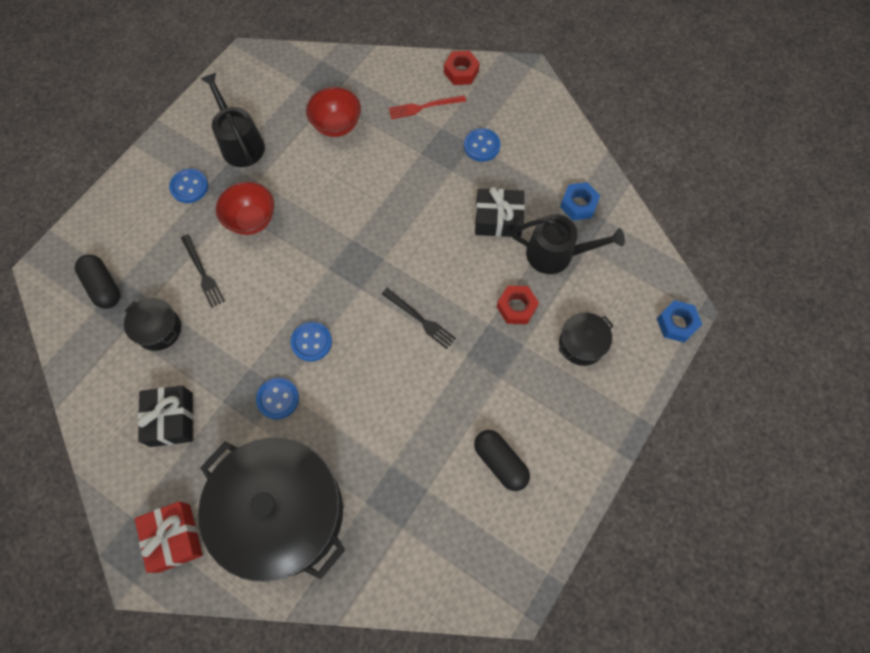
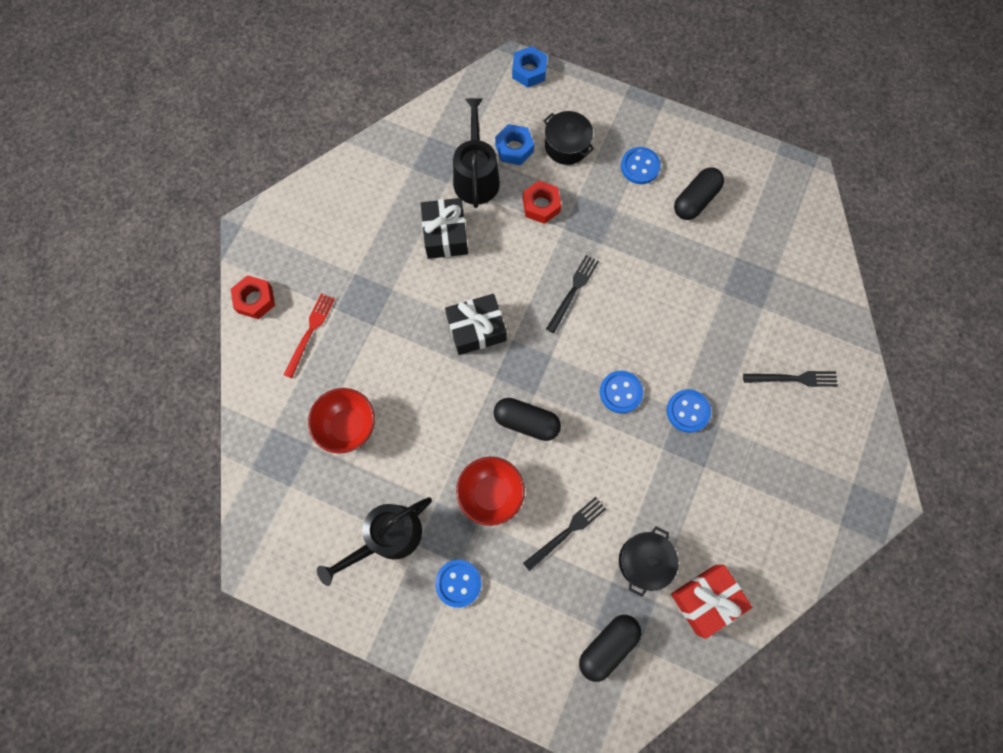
camera: 100 degrees left, 5 degrees up
red gift [135,501,203,573] -> red gift moved to [671,565,753,639]
black gift [137,386,193,447] -> black gift moved to [445,294,507,355]
black pot [198,438,345,582] -> black fork [743,371,838,387]
red fork [389,95,466,119] -> red fork turned 135 degrees counterclockwise [284,293,335,378]
blue button [464,128,501,162] -> blue button moved to [621,147,661,184]
blue nut [560,182,600,220] -> blue nut moved to [495,124,534,165]
none -> black capsule [494,398,561,441]

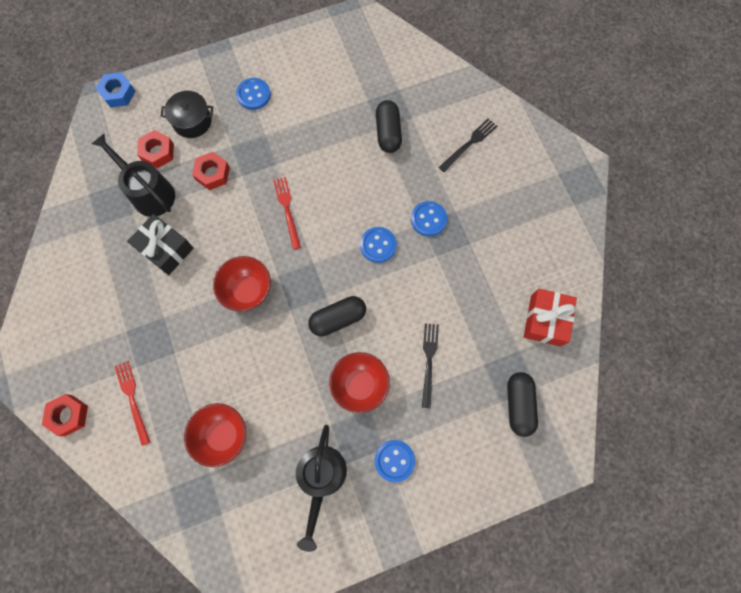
camera: 45 degrees left, 0 degrees up
black gift [445,294,507,355] -> red bowl [213,256,271,311]
blue nut [495,124,534,165] -> red nut [137,130,174,168]
black fork [546,255,599,333] -> red fork [273,177,301,249]
black pot [619,527,679,597] -> none
black capsule [674,167,724,220] -> black capsule moved to [376,100,402,153]

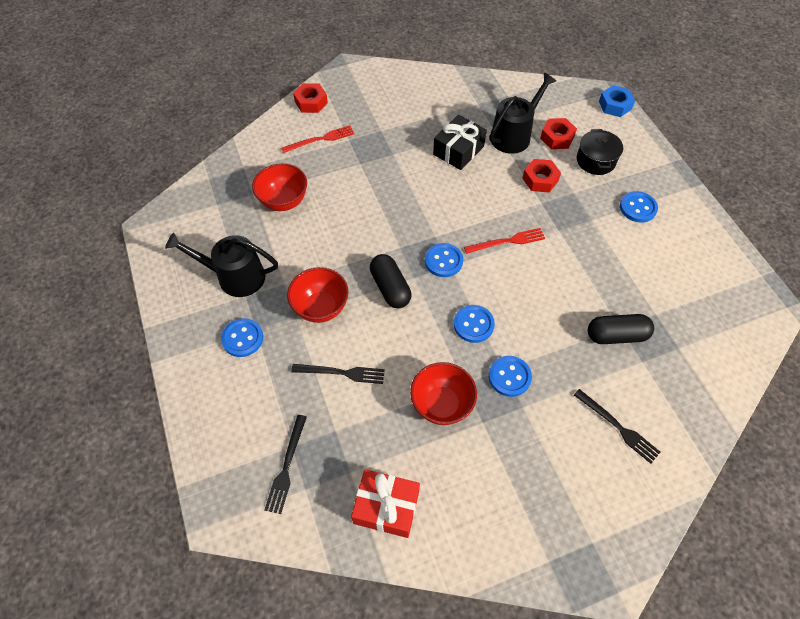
camera: 90 degrees right, 15 degrees down
red bowl [213,256,271,311] -> red bowl moved to [410,362,477,425]
black capsule [507,372,538,437] -> black fork [264,415,307,514]
none -> blue button [425,243,463,277]

